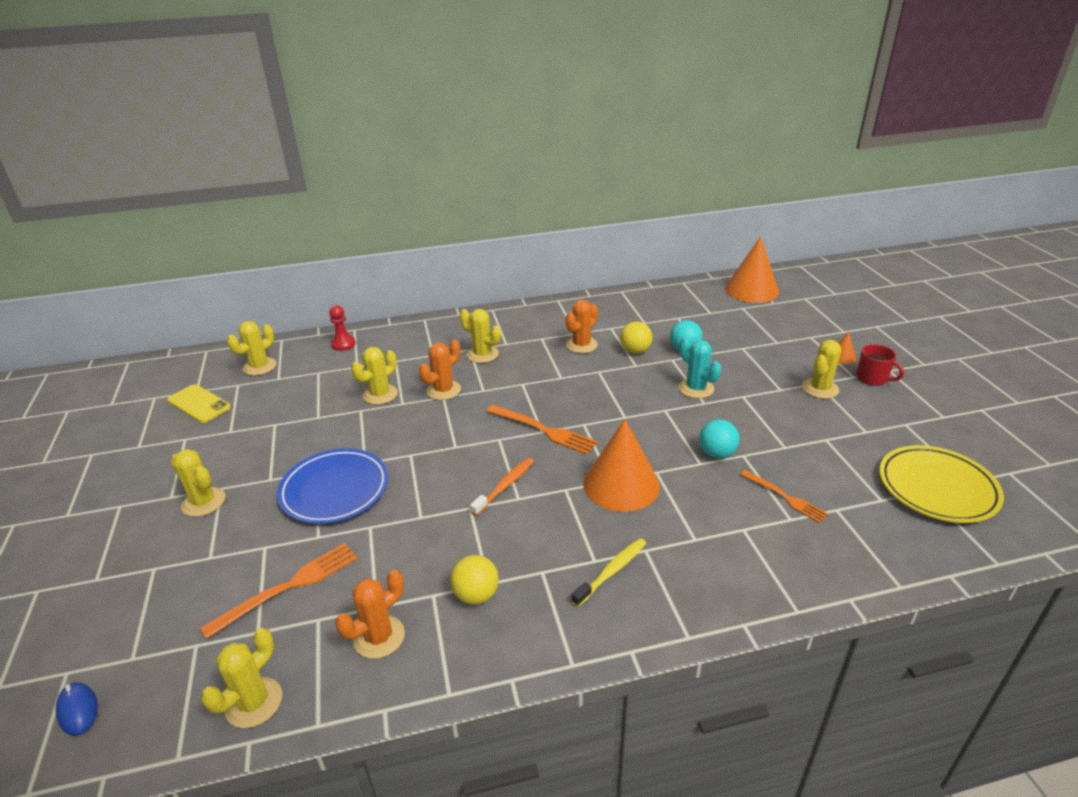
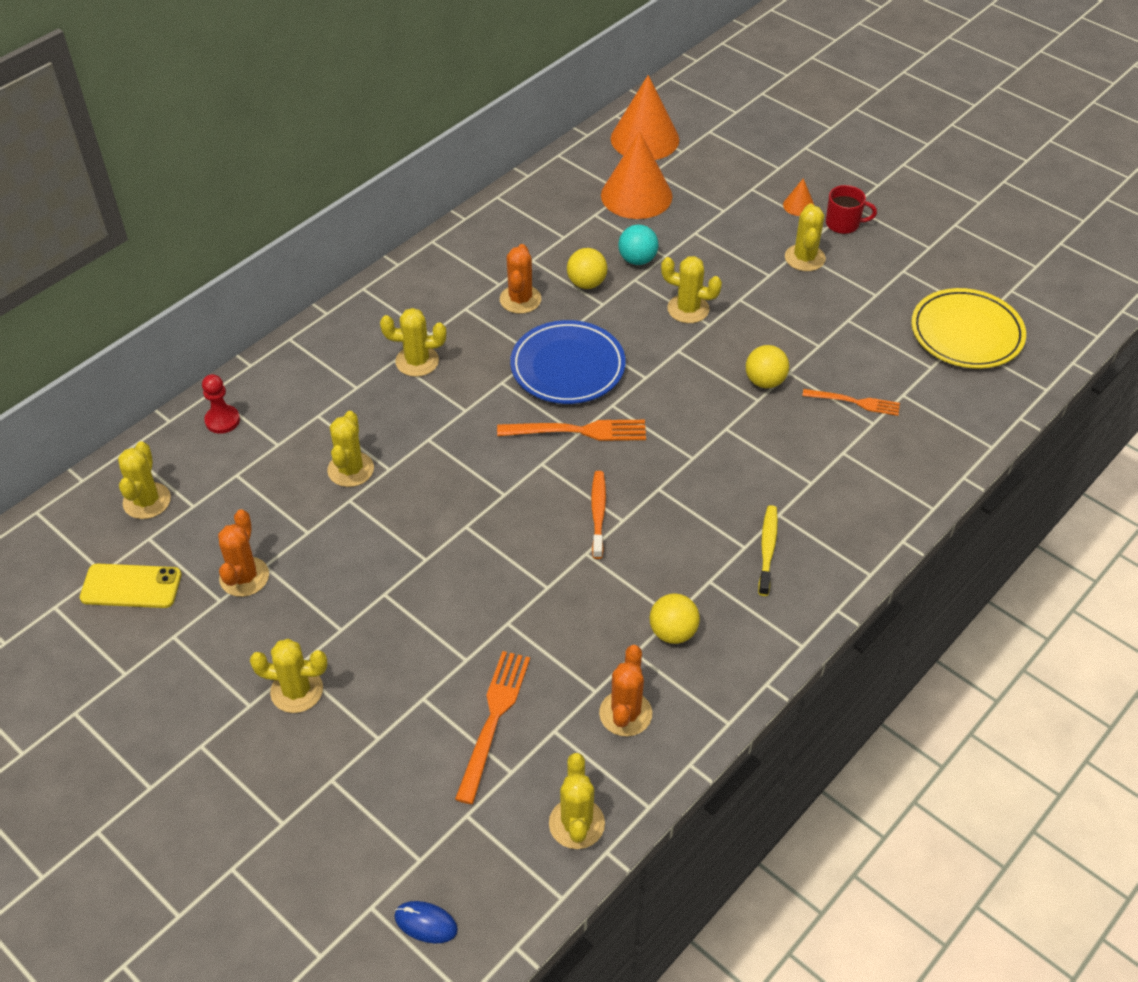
camera: 35 degrees left, 15 degrees up
blue plate [277,448,388,524] -> blue plate moved to [510,320,626,404]
orange cactus [419,340,461,400] -> orange cactus moved to [218,509,269,597]
orange cone [584,419,660,512] -> orange cone moved to [601,131,672,219]
turquoise cactus [678,337,721,398] -> yellow cactus [661,256,722,323]
turquoise ball [699,419,740,458] -> yellow ball [746,345,789,388]

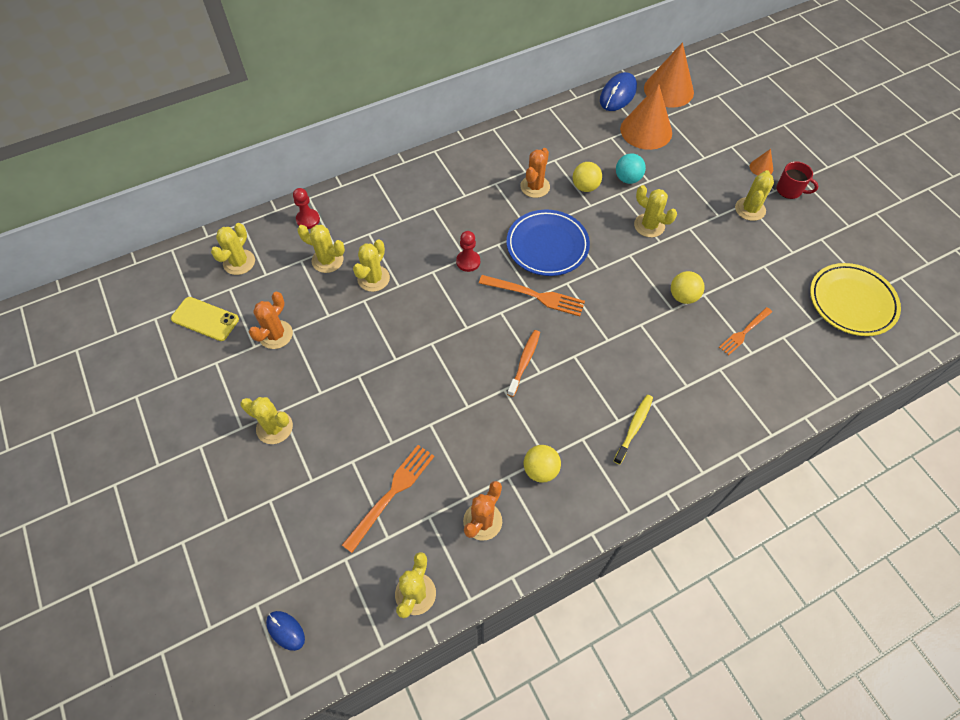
camera: 20 degrees right, 10 degrees up
yellow cactus [380,308,446,377] -> yellow cactus moved to [297,225,345,273]
orange fork [802,389,900,416] -> orange fork turned 105 degrees clockwise [719,307,772,355]
none -> red pawn [456,231,480,272]
none -> blue mouse [600,72,637,111]

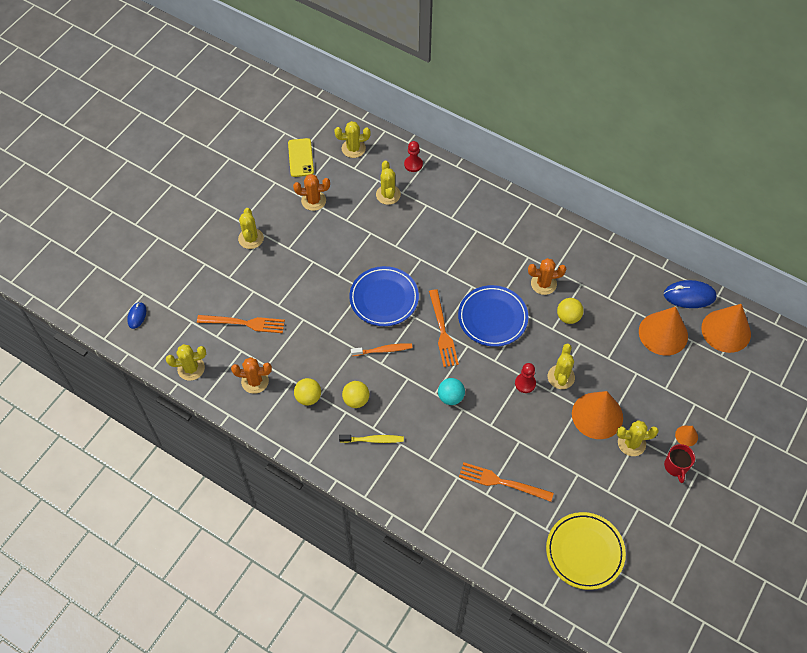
camera: 60 degrees right, 0 degrees up
yellow cactus [353,239,390,292] -> none
red pawn [456,231,480,272] -> red pawn moved to [515,363,536,393]
turquoise ball [616,153,646,184] -> turquoise ball moved to [438,378,465,405]
yellow ball [671,271,705,304] -> yellow ball moved to [342,381,369,408]
orange fork [719,307,772,355] -> orange fork [459,462,554,502], size x1.51
none -> blue plate [349,266,419,326]
none -> orange cone [572,391,623,439]

